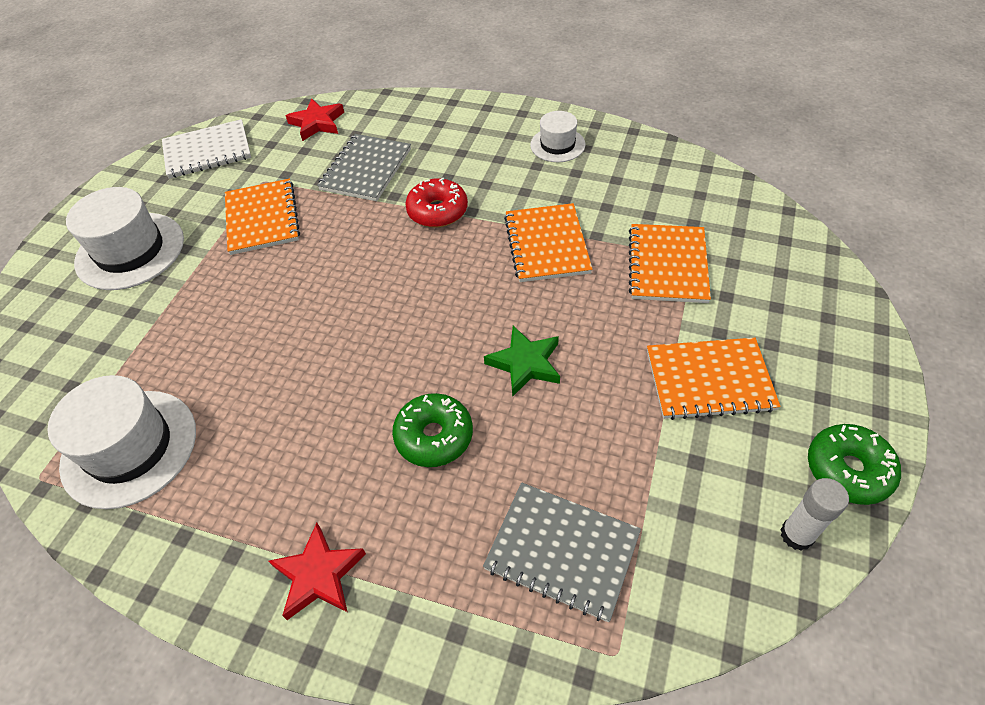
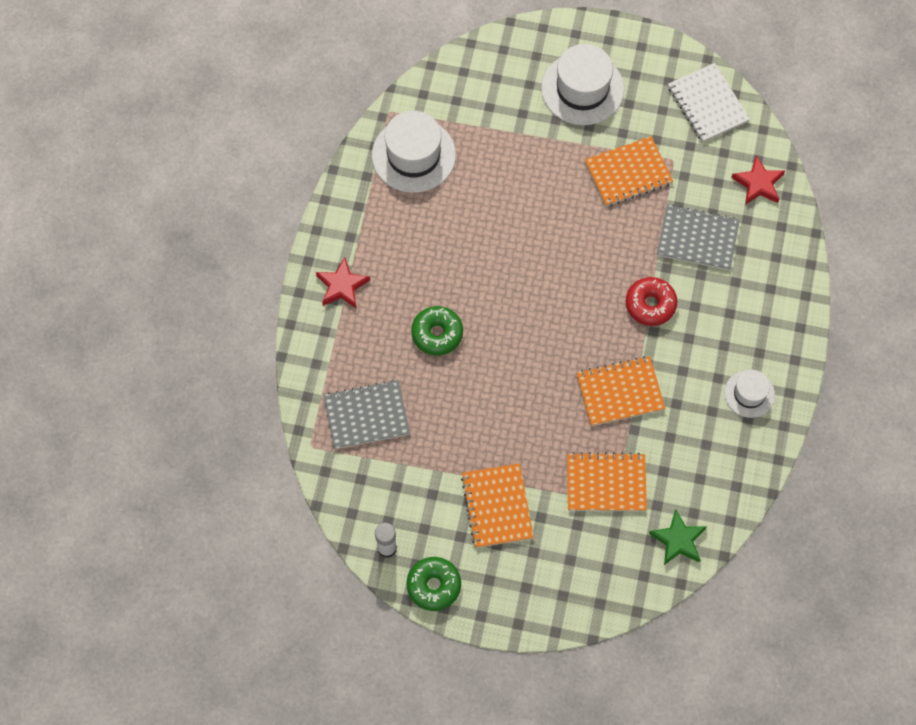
camera: 80 degrees right, 15 degrees up
grey notebook [483,482,641,622] -> grey notebook turned 60 degrees clockwise [323,380,410,449]
green star [484,326,560,397] -> green star moved to [649,509,707,565]

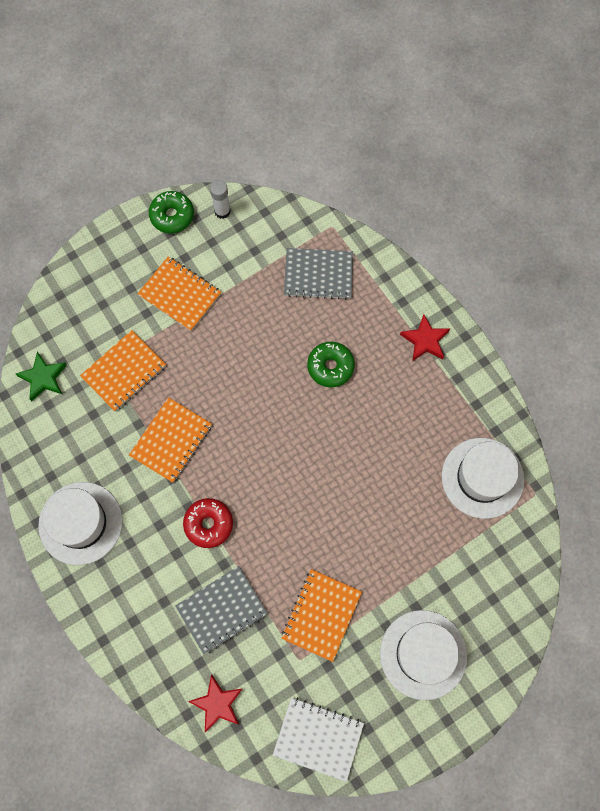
camera: 135 degrees right, 5 degrees up
grey notebook [323,380,410,449] -> grey notebook turned 60 degrees clockwise [284,248,353,300]
white hat [724,370,775,418] -> white hat [38,482,123,565], size x1.76

